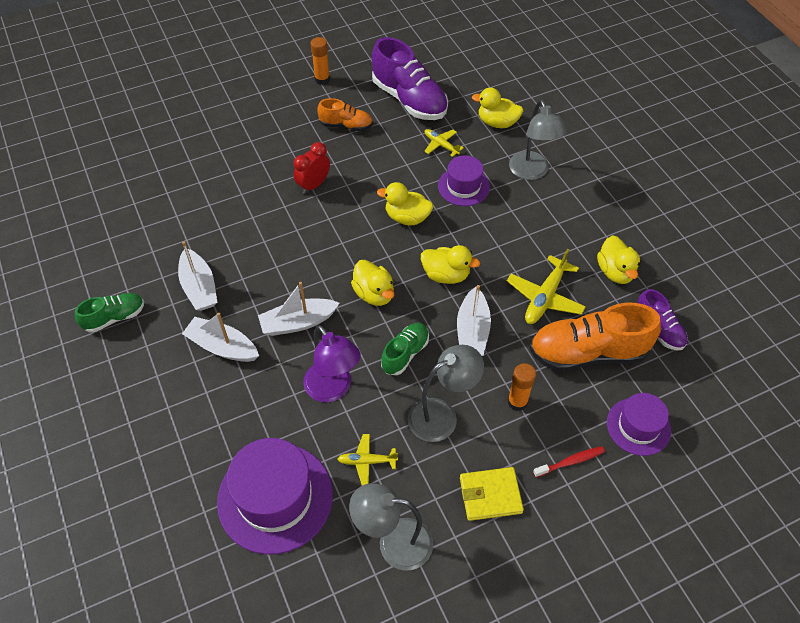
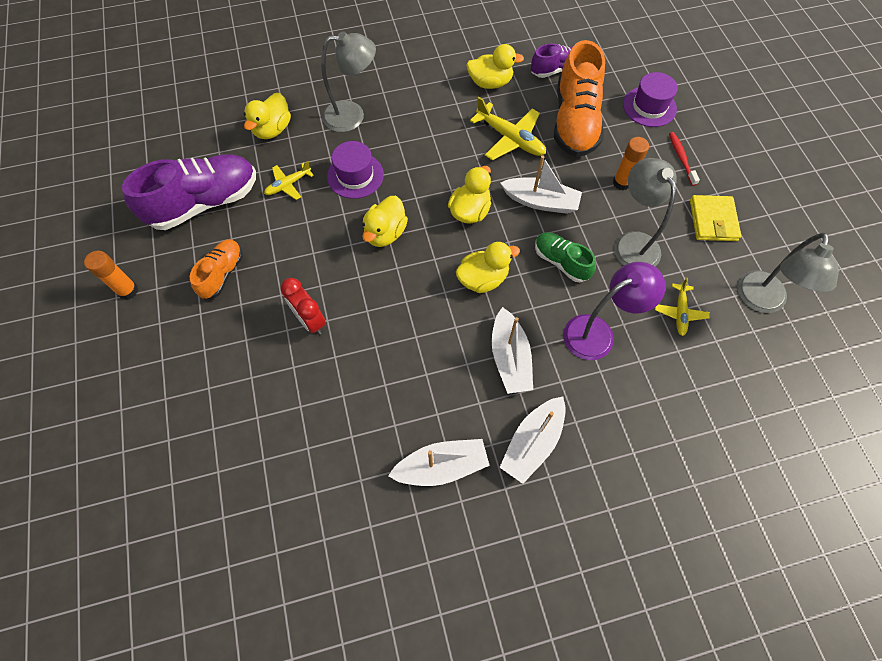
camera: 80 degrees left, 10 degrees up
green shoe [75,293,144,333] -> none
purple hat [217,438,333,555] -> none

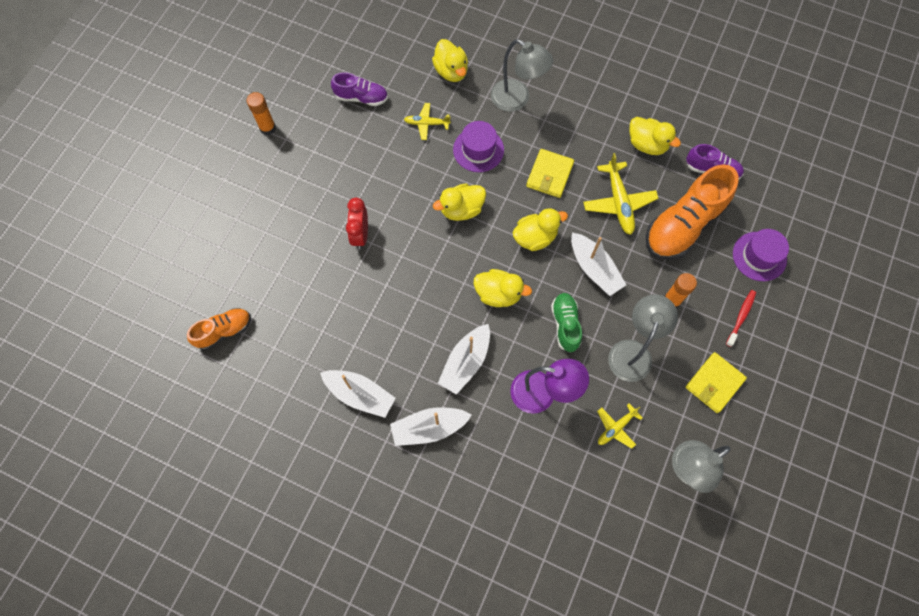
camera: 40 degrees right, 5 degrees up
purple shoe [122,154,256,230] -> purple shoe [331,72,388,106], size x0.54
orange shoe [190,239,243,299] -> orange shoe moved to [187,308,251,350]
yellow duck [244,93,291,139] -> yellow duck turned 90 degrees counterclockwise [432,39,468,82]
none -> yellow wallet [526,149,574,198]

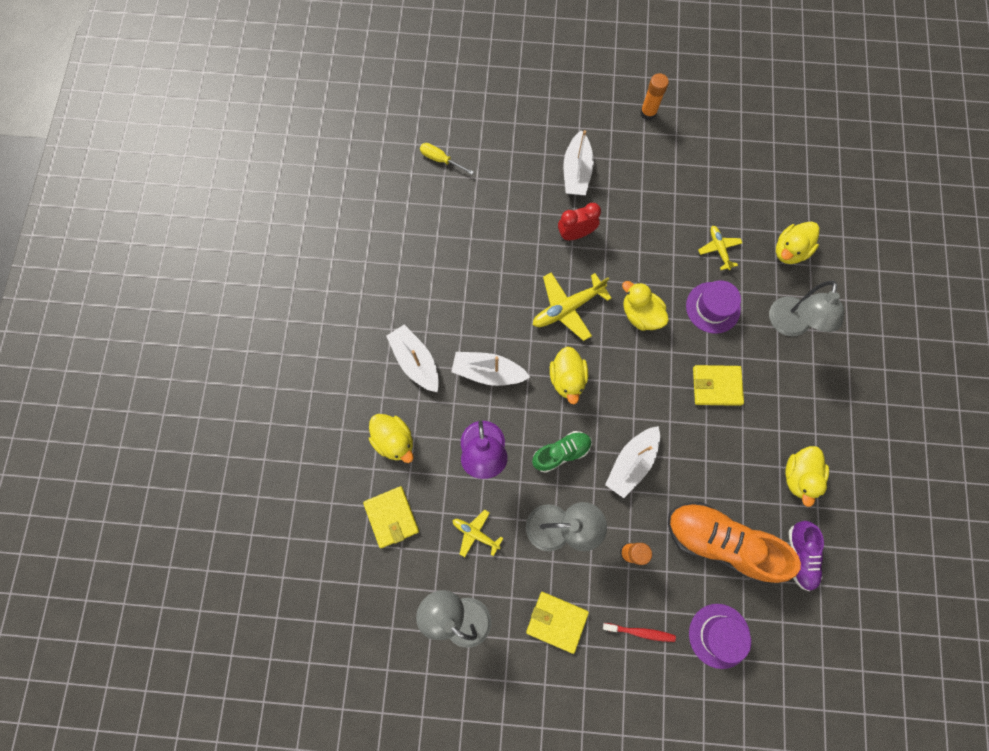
camera: 70 degrees right, 5 degrees up
orange shoe [187,308,251,350] -> yellow screwdriver [420,143,474,175]
white boat [320,370,396,418] -> white boat moved to [563,130,594,195]
purple shoe [331,72,388,106] -> none
yellow duck [513,208,568,251] -> yellow duck moved to [369,414,414,463]
yellow plane [583,153,659,235] -> yellow plane moved to [533,272,612,341]
none -> yellow wallet [363,486,419,548]

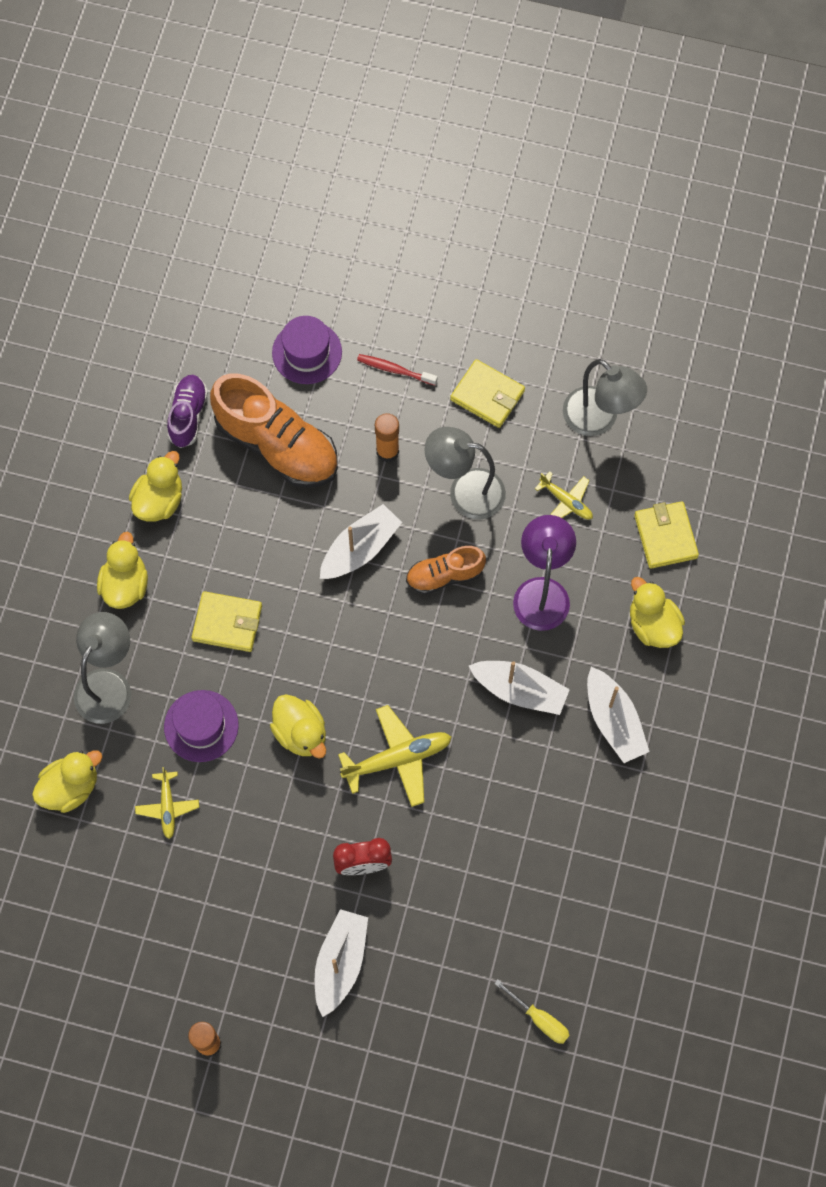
camera: 170 degrees left, 5 degrees down
green shoe [532,431,592,473] -> orange shoe [406,546,486,595]
yellow duck [550,347,588,404] -> yellow duck moved to [97,532,148,609]

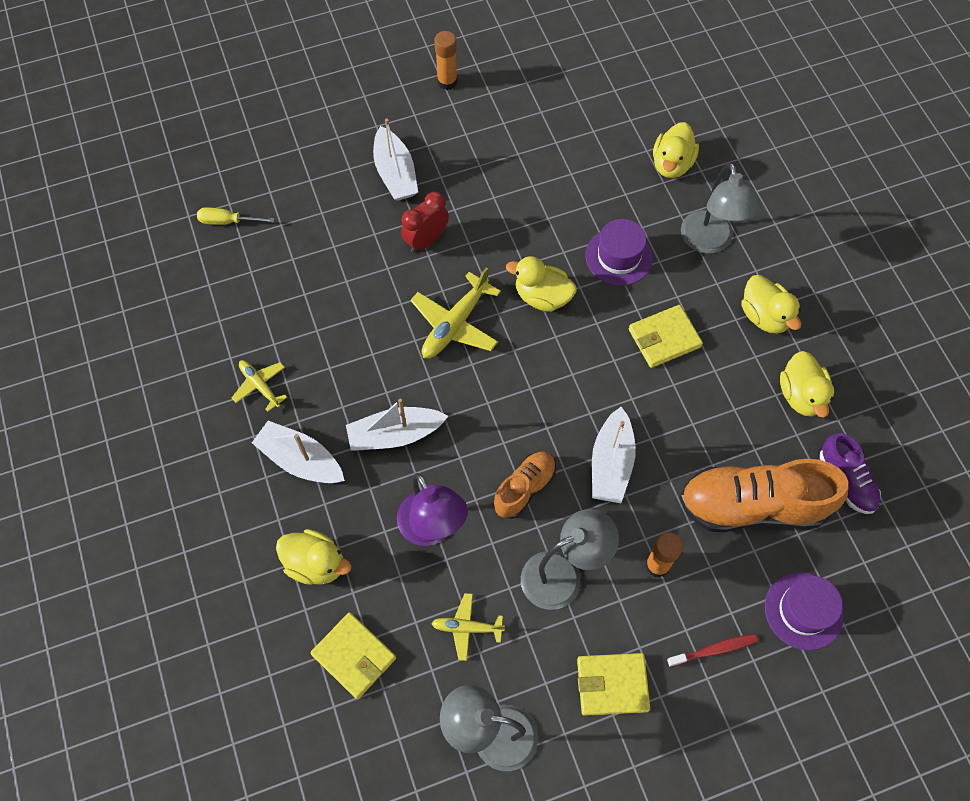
camera: 145 degrees right, 5 degrees down
yellow plane [135,767,199,839] -> yellow plane moved to [232,360,287,412]

